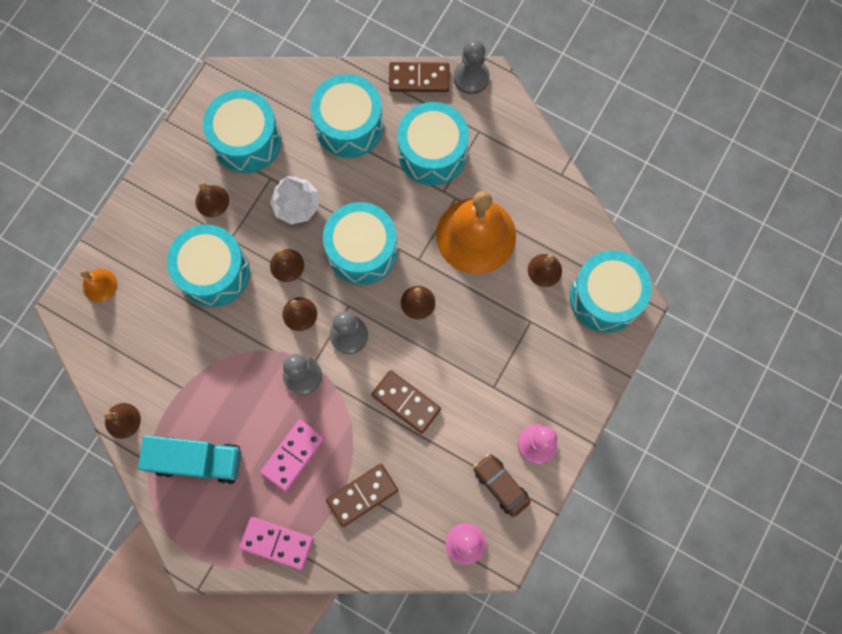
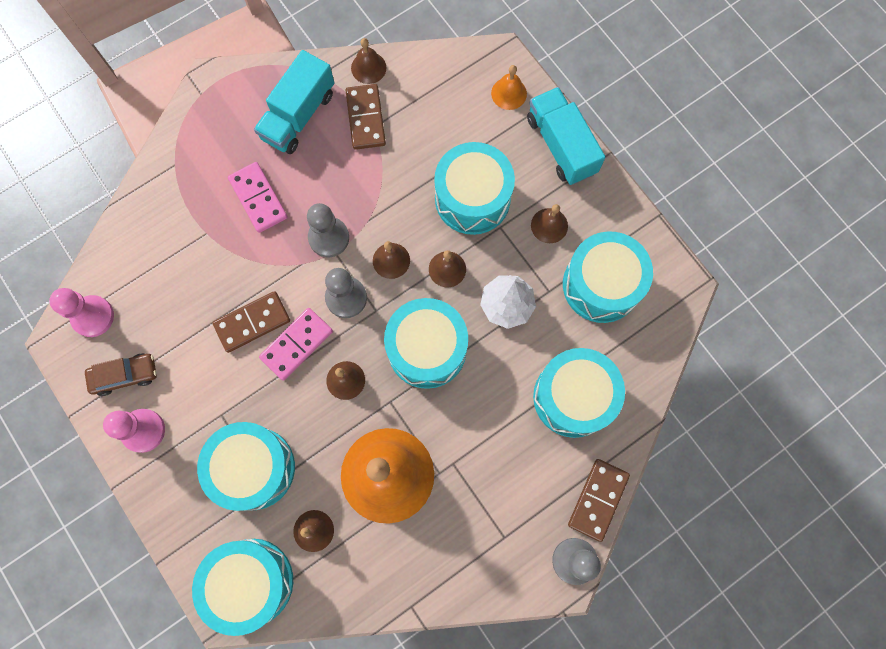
camera: 115 degrees right, 0 degrees up
pink domino [239,517,313,570] -> pink domino moved to [259,308,333,381]
brown domino [326,464,398,527] -> brown domino moved to [346,84,386,150]
turquoise drum [397,102,469,186] -> turquoise drum moved to [197,422,295,511]
none -> turquoise truck [527,87,606,185]

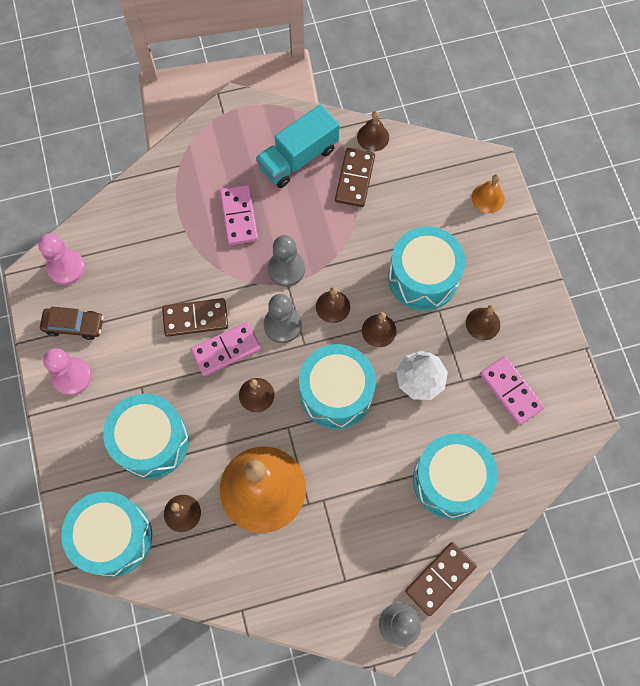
camera: 20 degrees right, 5 degrees down
turquoise truck [527,87,606,185] -> none
turquoise drum [563,231,653,323] -> pink domino [480,356,545,425]

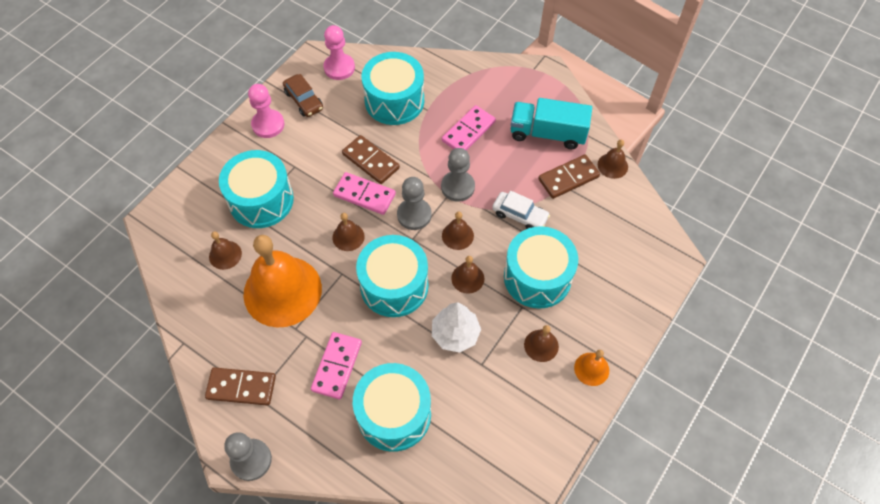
camera: 50 degrees right, 10 degrees down
turquoise drum [61,491,152,577] -> turquoise drum moved to [362,52,424,125]
brown domino [405,542,477,616] -> brown domino moved to [205,367,276,406]
orange bell [472,174,505,213] -> orange bell moved to [574,350,609,386]
pink domino [480,356,545,425] -> pink domino moved to [311,332,362,399]
none -> white car [492,191,550,229]

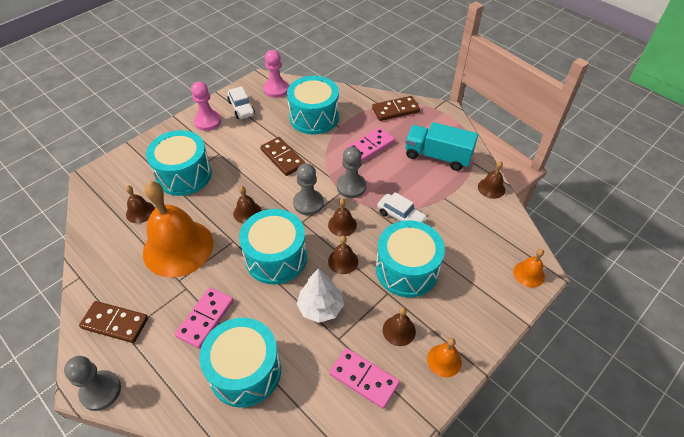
camera: 10 degrees right, 10 degrees down
brown car [283,74,323,117] -> white car [227,86,255,119]
pink domino [333,172,396,215] -> pink domino moved to [329,348,400,409]
brown domino [538,155,600,199] -> brown domino moved to [372,96,420,121]
none -> orange bell [513,249,545,288]

